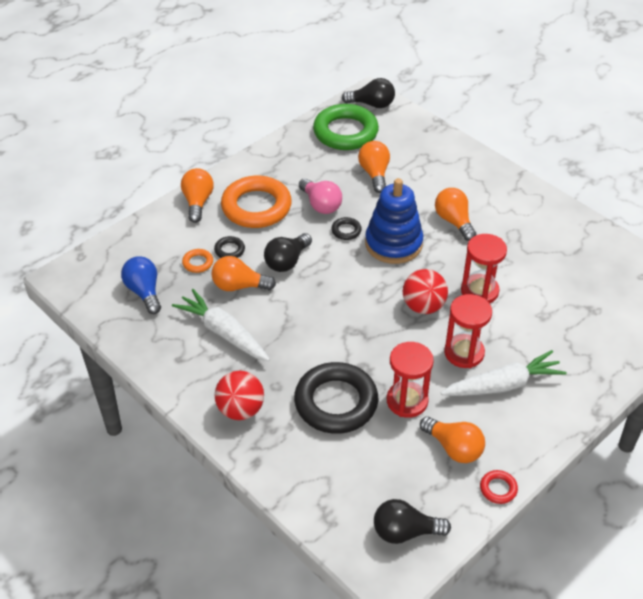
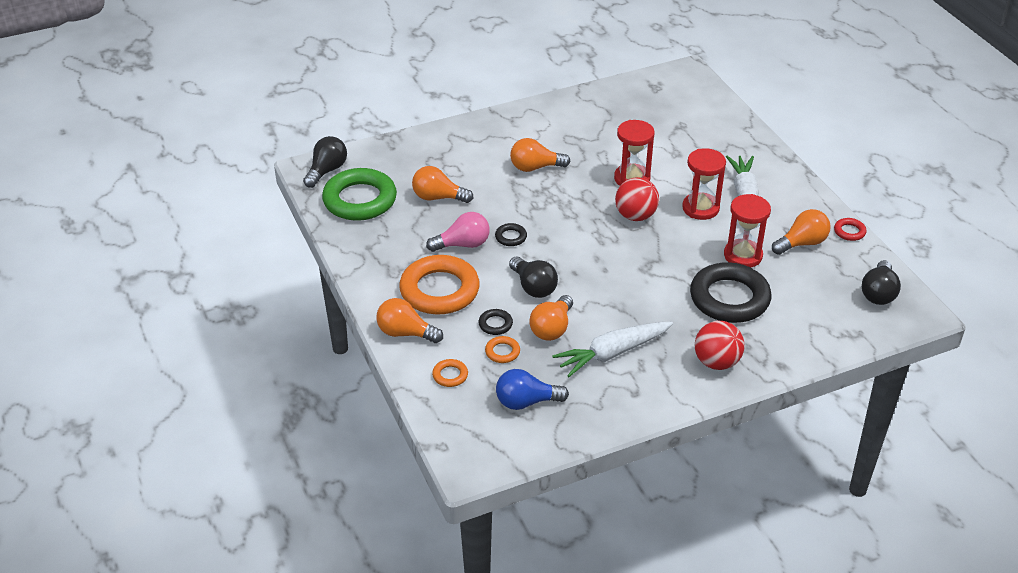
camera: 70 degrees left, 5 degrees down
blue stacking toy [365,178,423,264] -> none
none -> orange ring [432,359,468,387]

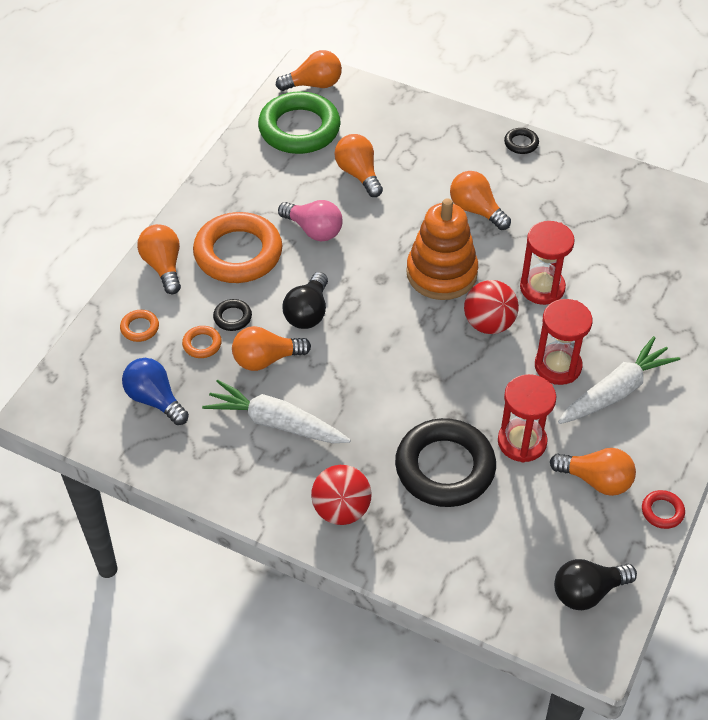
camera: 50 degrees right, 10 degrees up
black light bulb [303,136,347,188] -> orange light bulb [276,50,342,91]
black ring [495,223,527,246] -> black ring moved to [504,128,539,154]
none -> orange stacking toy [406,198,478,300]

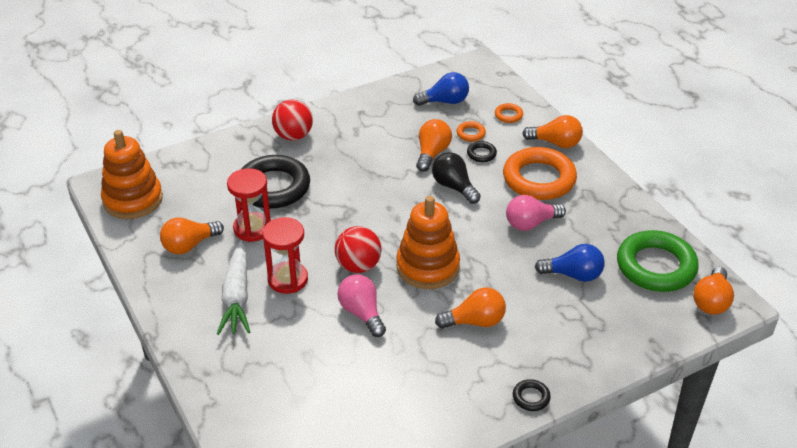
camera: 125 degrees right, 10 degrees down
white carrot [202,380,351,443] -> none
orange light bulb [335,134,383,197] -> blue light bulb [535,244,605,282]
red hourglass [520,221,575,305] -> pink light bulb [337,274,386,337]
black light bulb [554,559,637,610] -> orange stacking toy [101,130,163,219]
red ring [642,490,685,529] -> none

